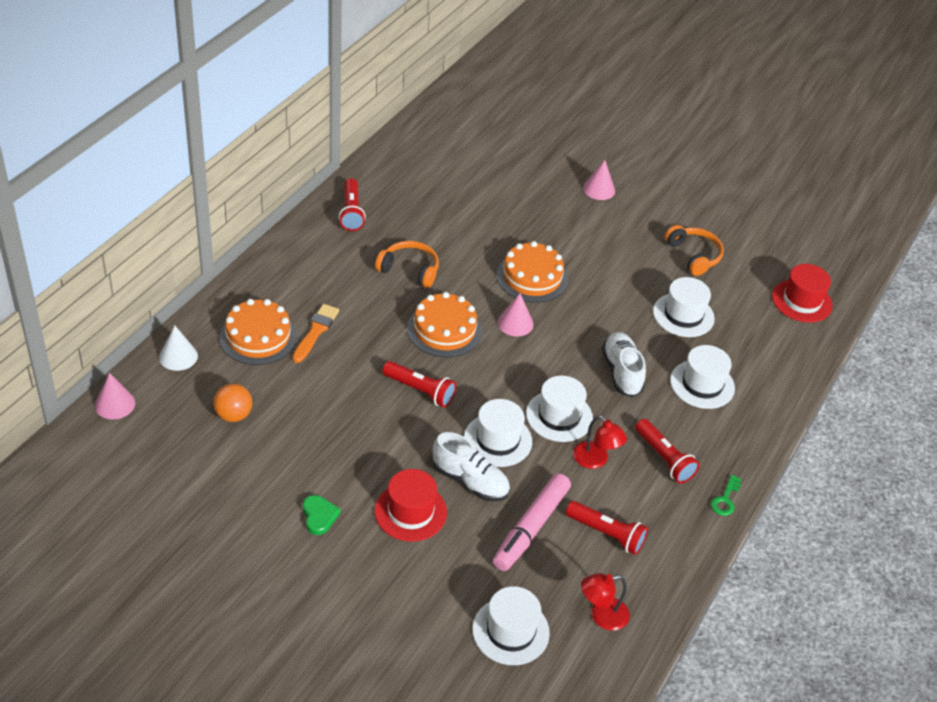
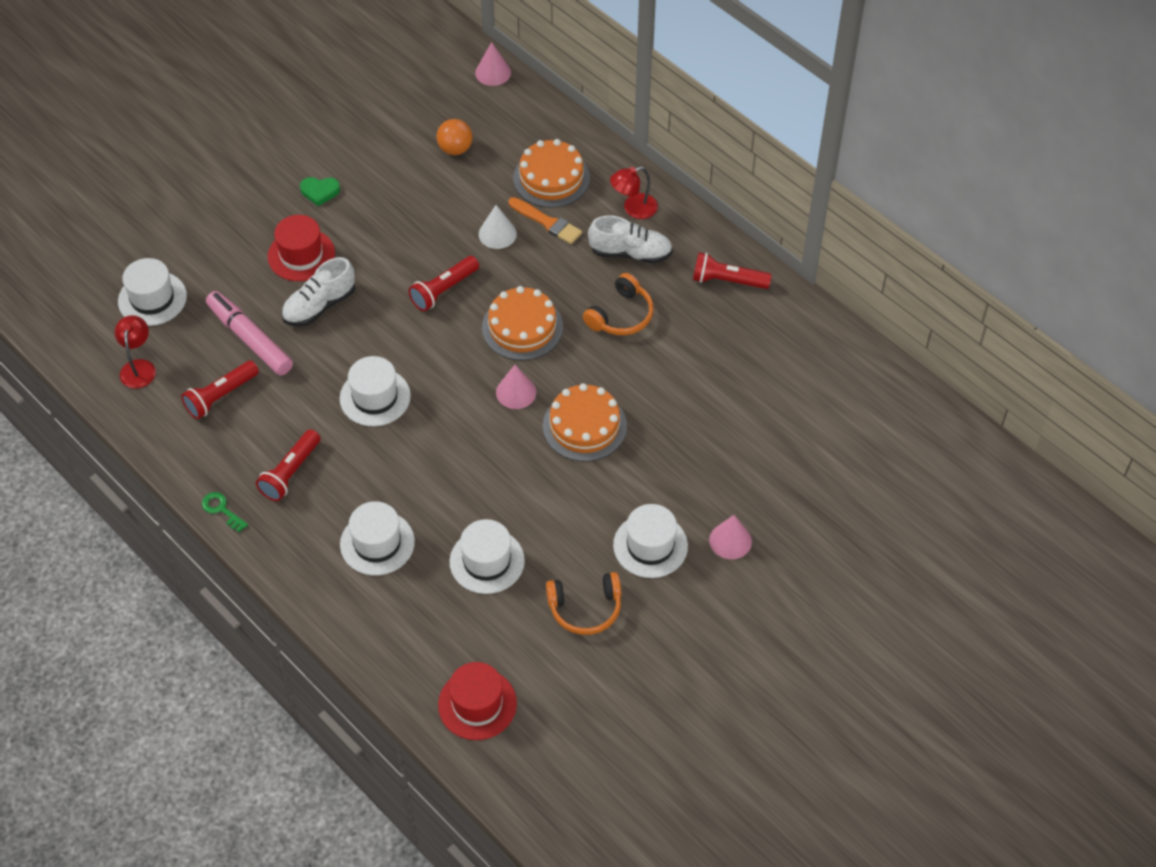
camera: 110 degrees right, 10 degrees up
white cone [159,326,198,371] -> white cone moved to [479,205,517,249]
white hat [464,399,532,467] -> white hat moved to [613,504,688,578]
red lamp [573,415,627,469] -> red lamp moved to [610,167,658,219]
white shoe [602,332,646,397] -> white shoe moved to [588,215,673,264]
red flashlight [635,419,700,483] -> red flashlight turned 45 degrees counterclockwise [256,429,320,501]

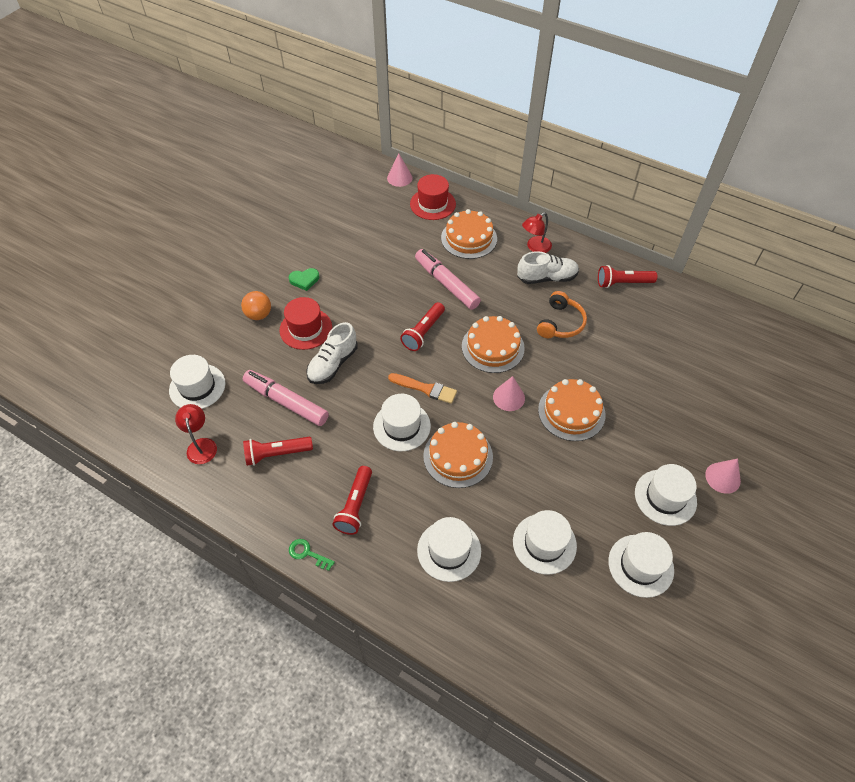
camera: 15 degrees left, 0 degrees up
red flashlight [181,361,259,419] -> red flashlight turned 45 degrees clockwise [243,437,313,466]
orange ball [437,119,472,155] -> orange ball moved to [241,291,271,320]
red hat [438,662,517,740] -> red hat moved to [410,174,456,220]
white cone [479,205,517,249] -> pink marker [415,249,481,310]
orange brush [509,197,582,244] -> orange brush moved to [388,373,457,404]
orange headphones [546,572,621,635] -> white hat [608,532,674,598]
none -> orange cake [423,422,493,488]

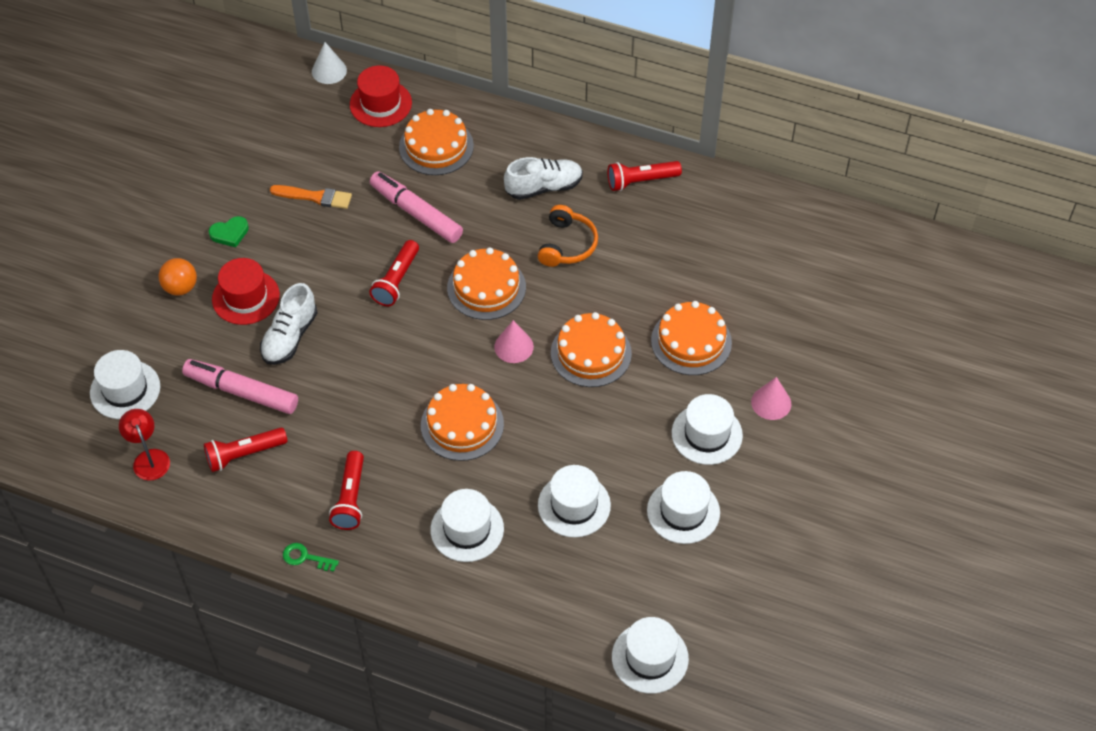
camera: 10 degrees left, 0 degrees up
white hat [373,394,431,451] -> white hat moved to [612,617,689,694]
pink cone [387,153,413,187] -> white cone [312,42,347,84]
orange brush [388,373,457,404] -> orange brush moved to [270,185,352,209]
red lamp [522,213,552,253] -> none
none -> orange cake [651,301,732,375]

